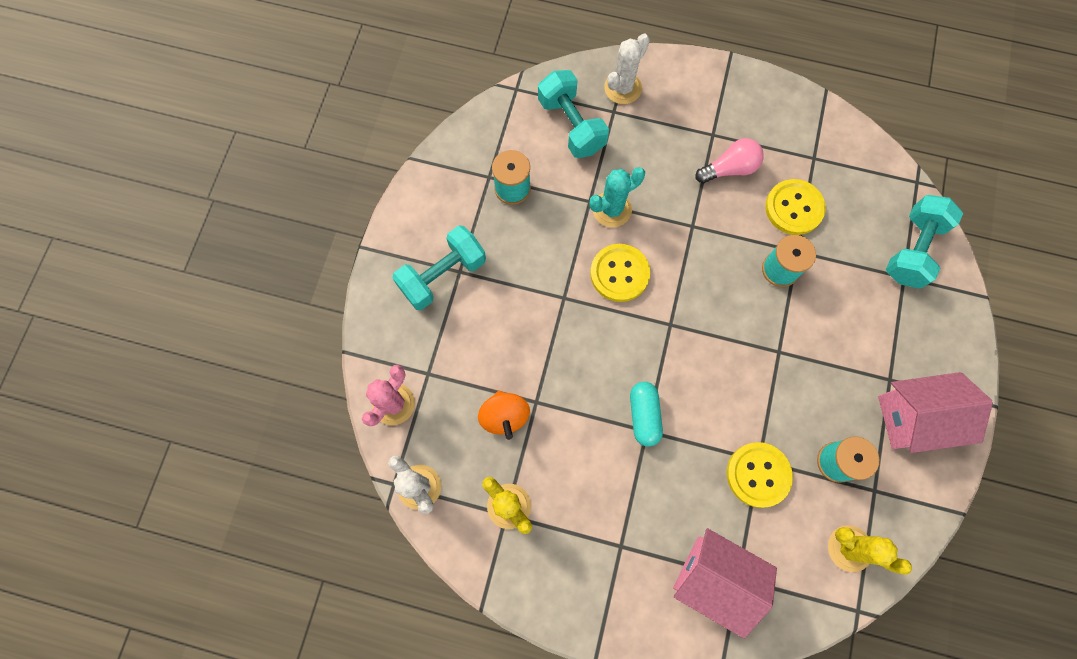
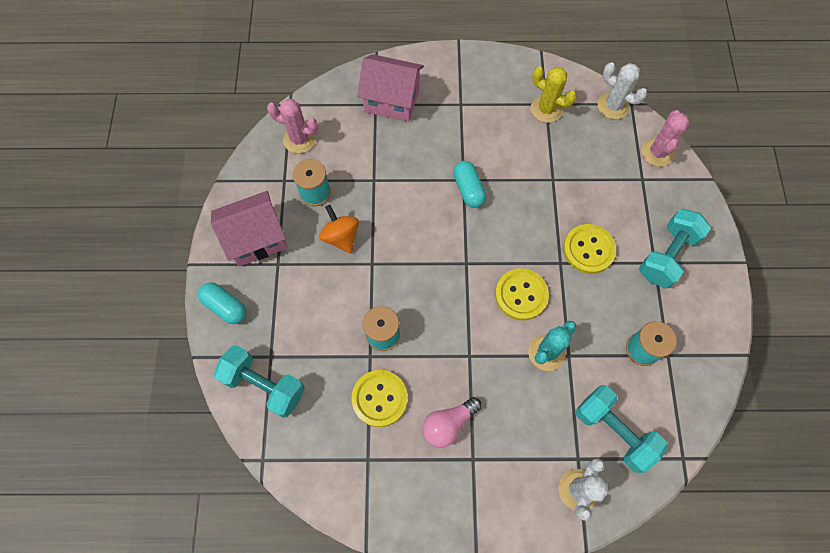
camera: 165 degrees right, 5 degrees down
orange spinning top [478,391,530,440] -> orange spinning top moved to [319,205,359,254]
yellow button [727,442,793,508] -> yellow button moved to [563,224,616,274]
yellow cactus [828,525,912,575] -> pink cactus [267,99,318,153]
turquoise dumbbell [886,195,963,289] -> turquoise dumbbell turned 75 degrees counterclockwise [214,345,305,418]
none -> turquoise capsule [198,282,246,324]

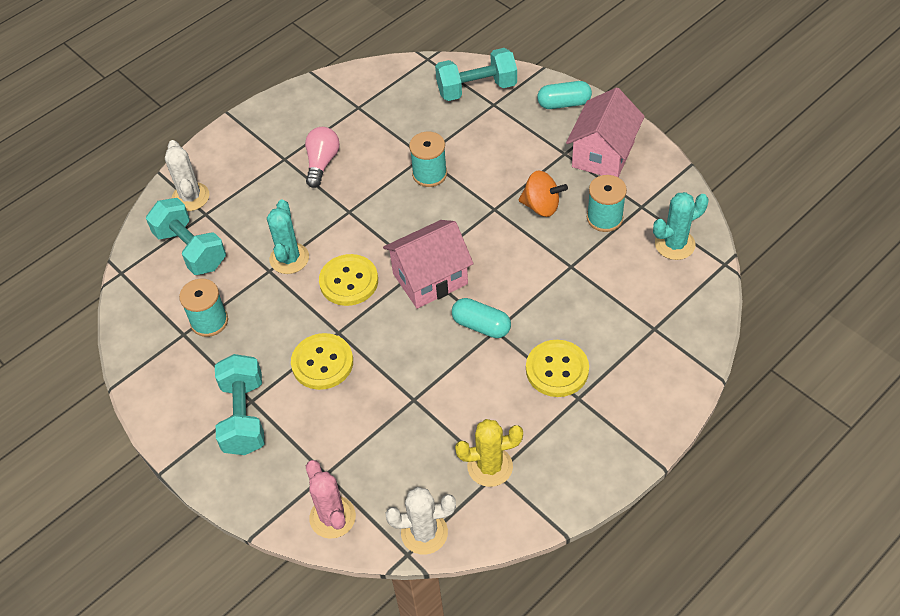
camera: 140 degrees right, 15 degrees down
pink cactus [267,99,318,153] -> turquoise cactus [653,192,708,260]
yellow button [351,370,408,427] -> yellow button moved to [526,340,589,397]
pink house [357,54,424,122] -> pink house moved to [383,220,474,309]
turquoise dumbbell [575,385,668,473] -> turquoise dumbbell turned 45 degrees clockwise [146,198,226,275]

